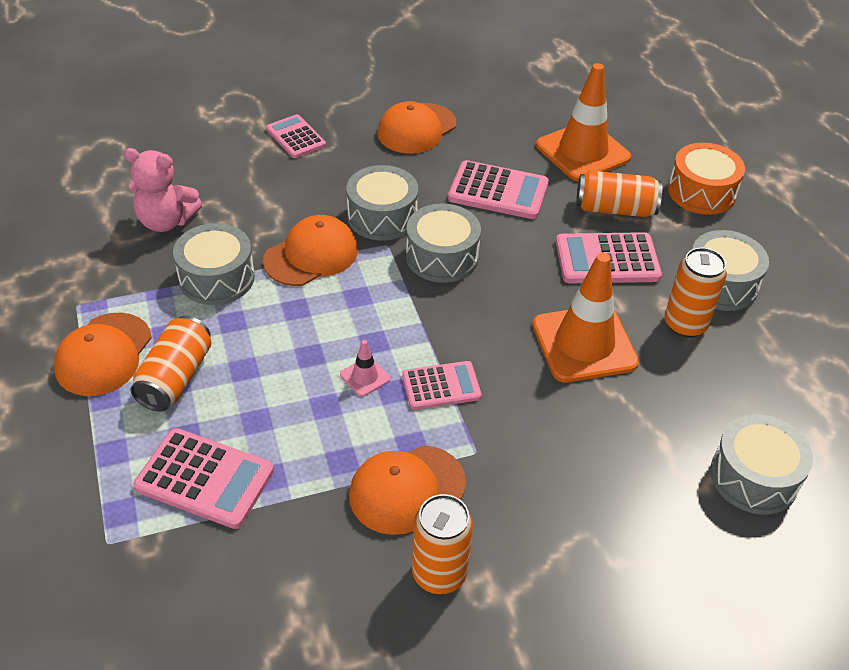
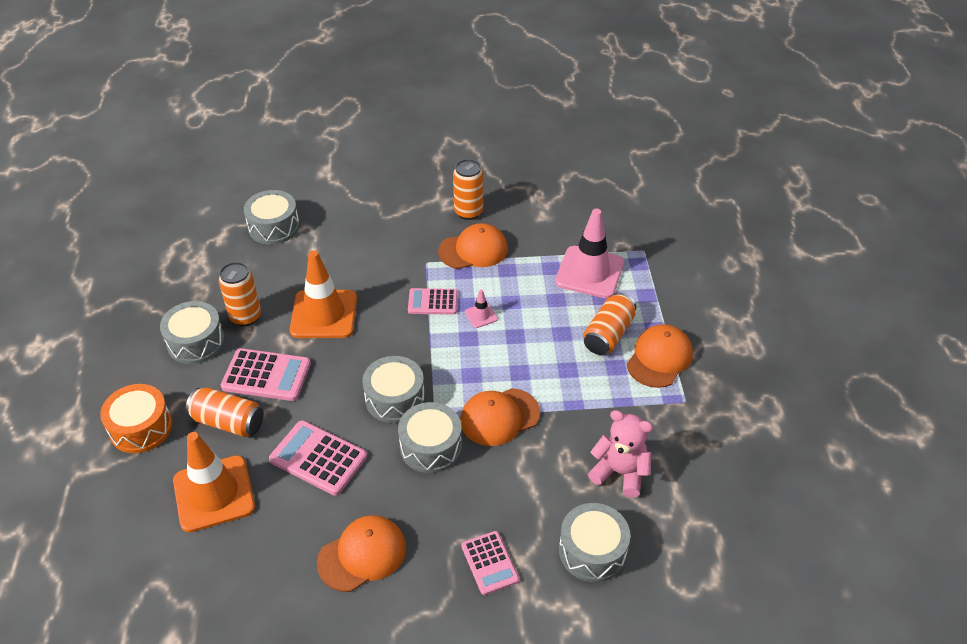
camera: 165 degrees left, 0 degrees up
pink calculator [133,428,274,529] -> pink traffic cone [555,208,624,298]
grey drum [173,223,255,305] -> grey drum moved to [559,503,631,582]

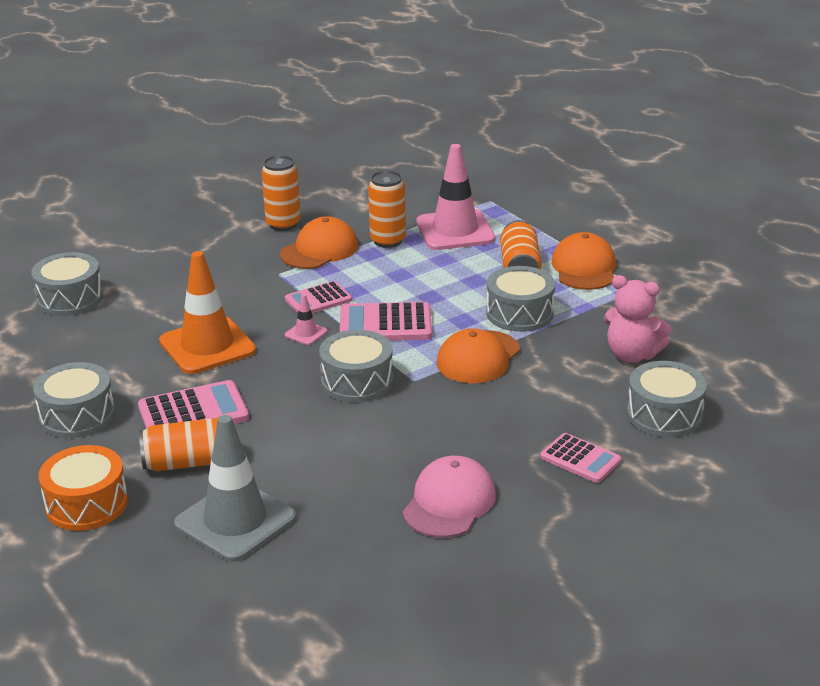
camera: 30 degrees left, 15 degrees down
orange traffic cone [173,432,255,532] -> grey traffic cone [174,415,296,562]
orange can [219,262,261,326] -> orange can moved to [368,171,406,248]
pink calculator [269,420,367,496] -> pink calculator moved to [340,302,432,341]
orange cap [317,515,406,592] -> pink cap [403,456,496,538]
grey drum [398,402,462,473] -> grey drum moved to [486,266,555,332]
pink traffic cone [465,289,498,328] -> pink traffic cone moved to [285,294,327,345]
pink teddy bear [588,410,653,498] -> pink teddy bear turned 150 degrees counterclockwise [604,275,672,362]

